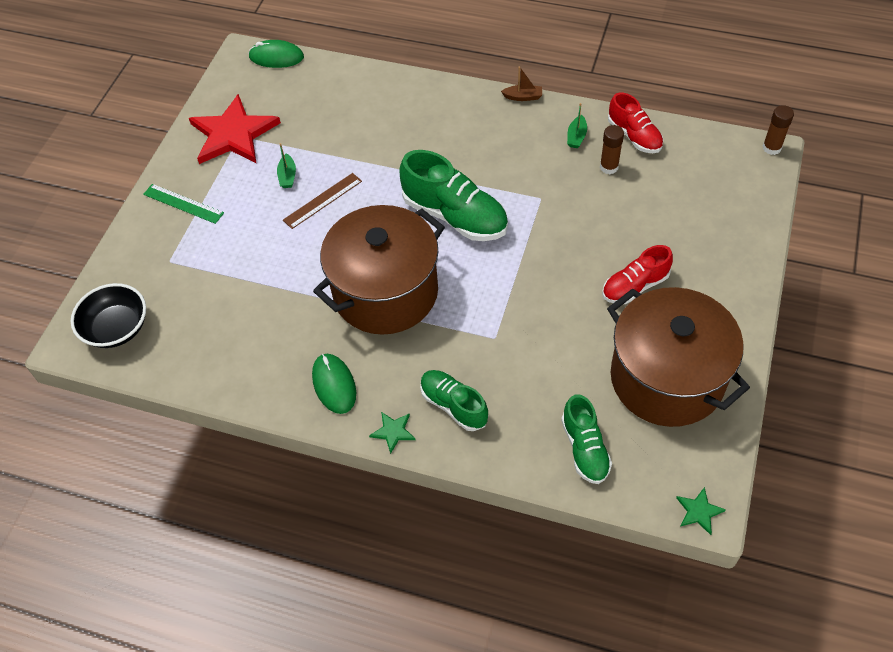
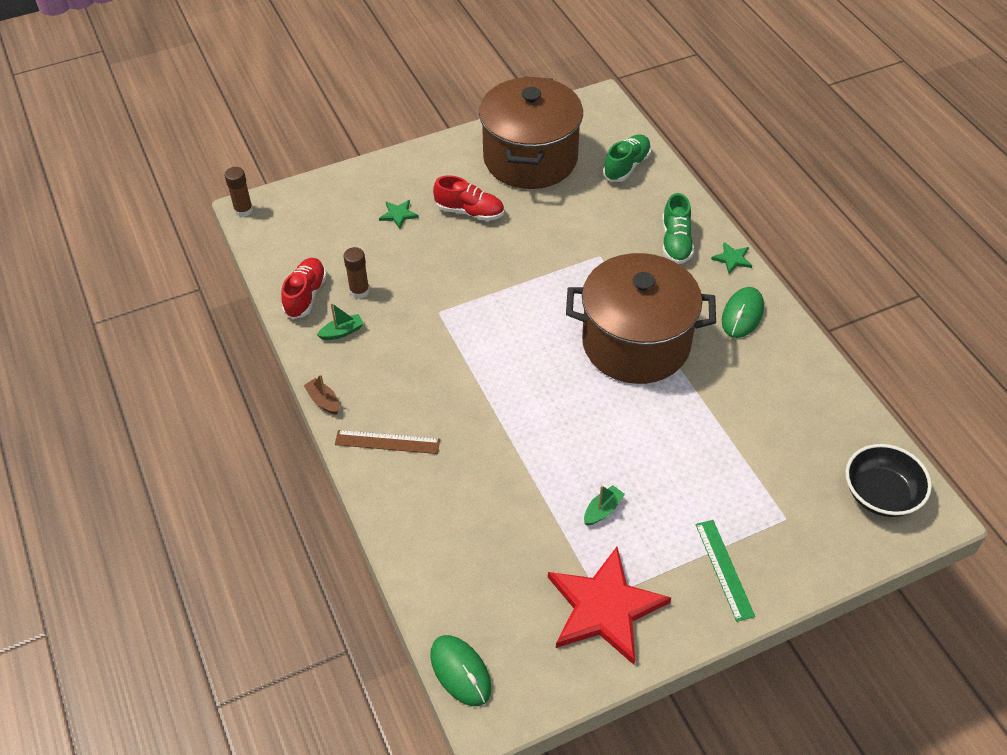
camera: 135 degrees left, 5 degrees down
brown ruler [283,173,362,229] -> brown ruler moved to [335,430,440,454]
green shoe [399,150,508,241] -> none
green star [676,487,726,535] -> green star moved to [379,200,419,229]

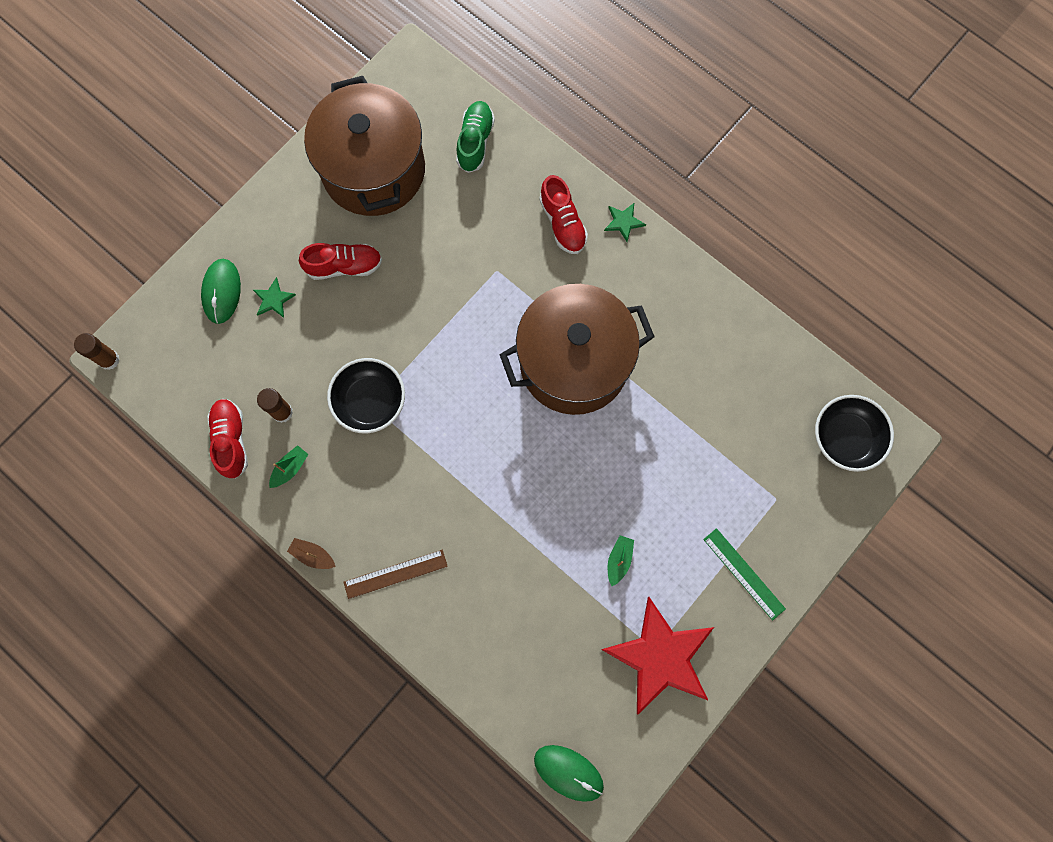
camera: 25 degrees left, 25 degrees up
green shoe [662,193,694,264] -> red shoe [539,175,588,254]
green mouse [722,287,764,338] -> green mouse moved to [201,259,241,324]
none -> black bowl [327,358,405,433]

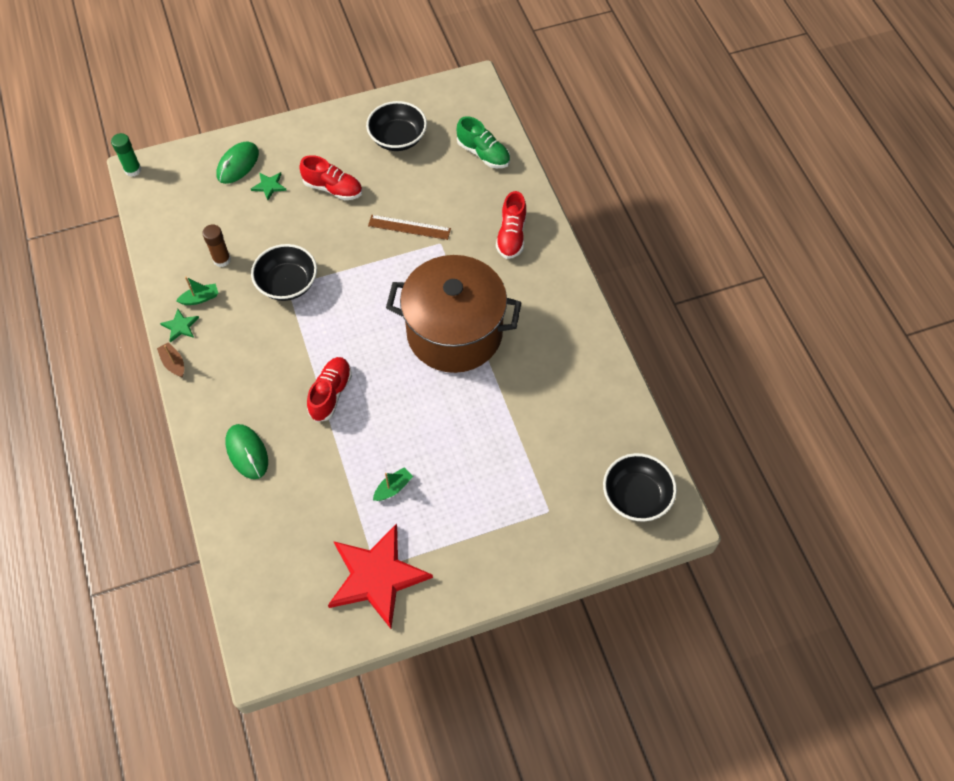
camera: 30 degrees right, 15 degrees down
brown glue stick [74,333,120,370] -> green glue stick [111,133,141,177]
red shoe [207,399,248,479] -> red shoe moved to [307,357,352,422]
brown pot [304,76,425,216] -> black bowl [366,101,427,151]
brown ruler [343,550,448,599] -> brown ruler moved to [368,215,451,240]
green shoe [456,101,495,173] -> green shoe turned 90 degrees clockwise [457,116,510,168]
green mouse [534,745,604,802] -> green mouse moved to [226,424,268,479]
green star [604,203,646,242] -> green star moved to [160,309,199,342]
green ruler [703,528,786,621] -> none

